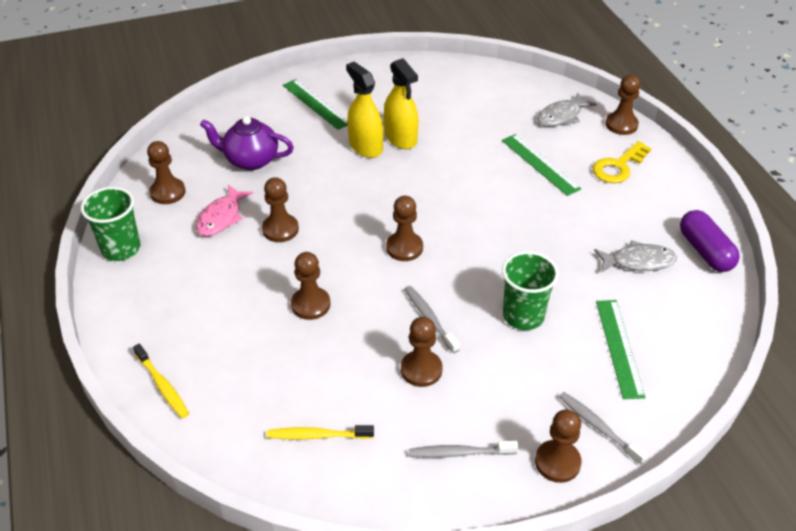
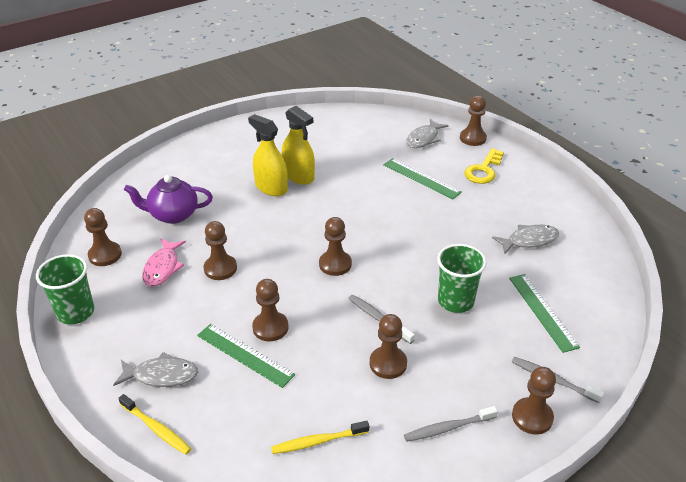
camera: 15 degrees left, 5 degrees down
green ruler [283,79,348,130] -> green ruler moved to [197,324,295,388]
purple capsule [680,210,740,272] -> none
none -> grey fish [113,352,198,387]

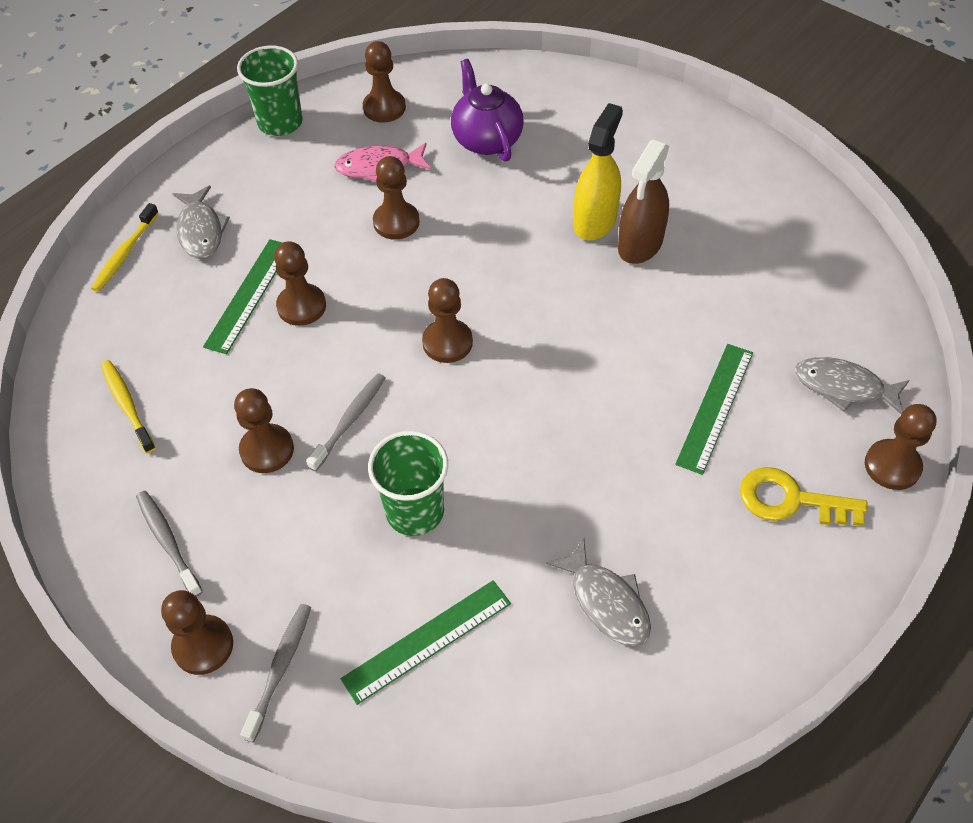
camera: 75 degrees right, 15 degrees up
yellow spray bottle [282,106,315,185] -> brown spray bottle [618,140,669,264]

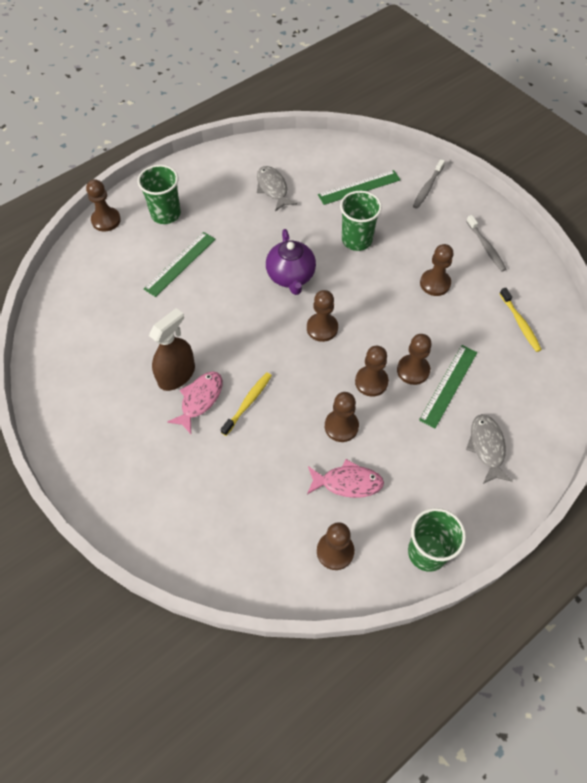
camera: 170 degrees left, 5 degrees up
yellow toothbrush [91,203,159,292] -> yellow toothbrush moved to [221,372,272,436]
brown pawn [161,590,233,675] -> brown pawn moved to [355,346,389,397]
grey toothbrush [306,373,385,471] -> none
purple teapot [451,59,524,162] -> purple teapot moved to [266,229,316,295]
yellow spray bottle [573,103,623,240] -> pink fish [167,371,223,434]
yellow key [740,467,868,526] -> green cup [138,165,181,224]
grey fish [795,357,910,414] -> none

